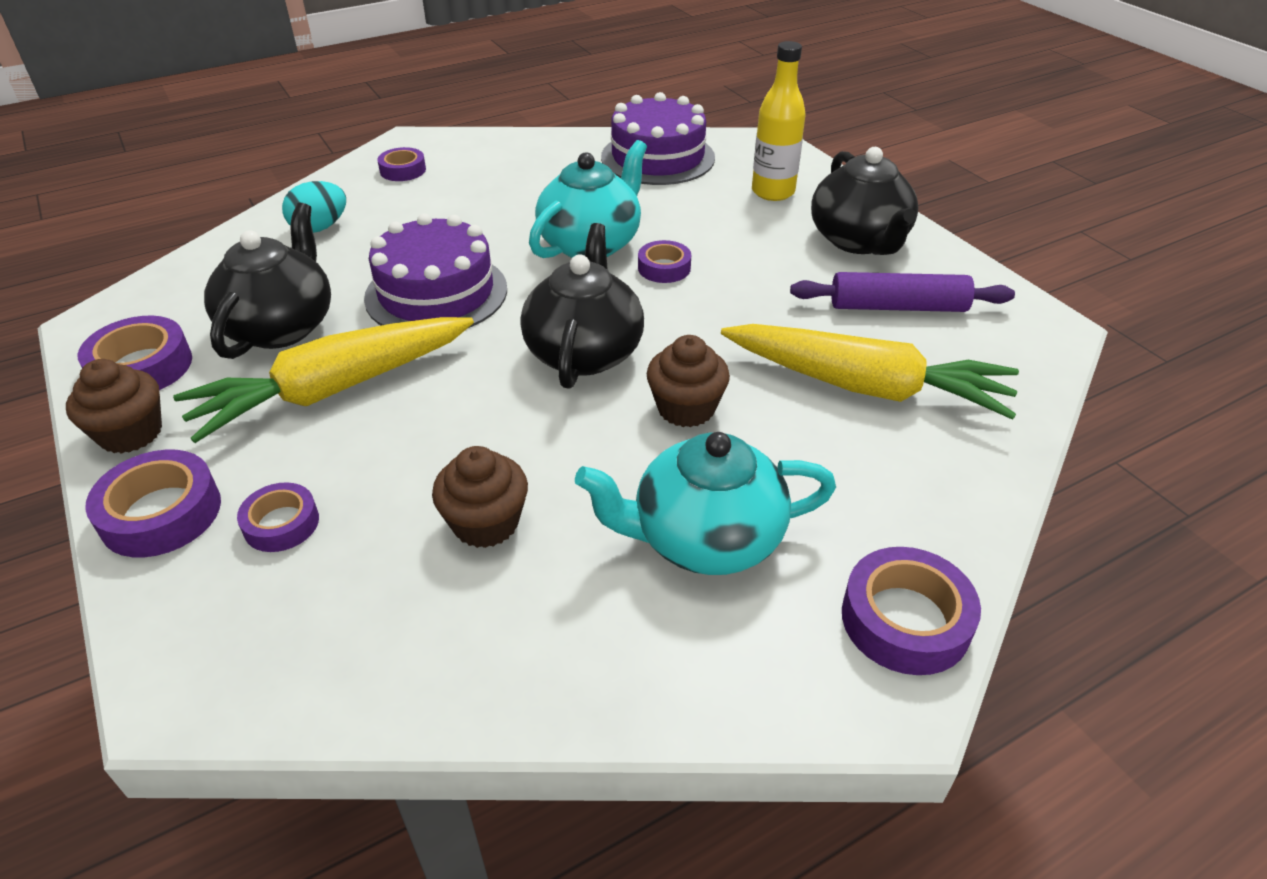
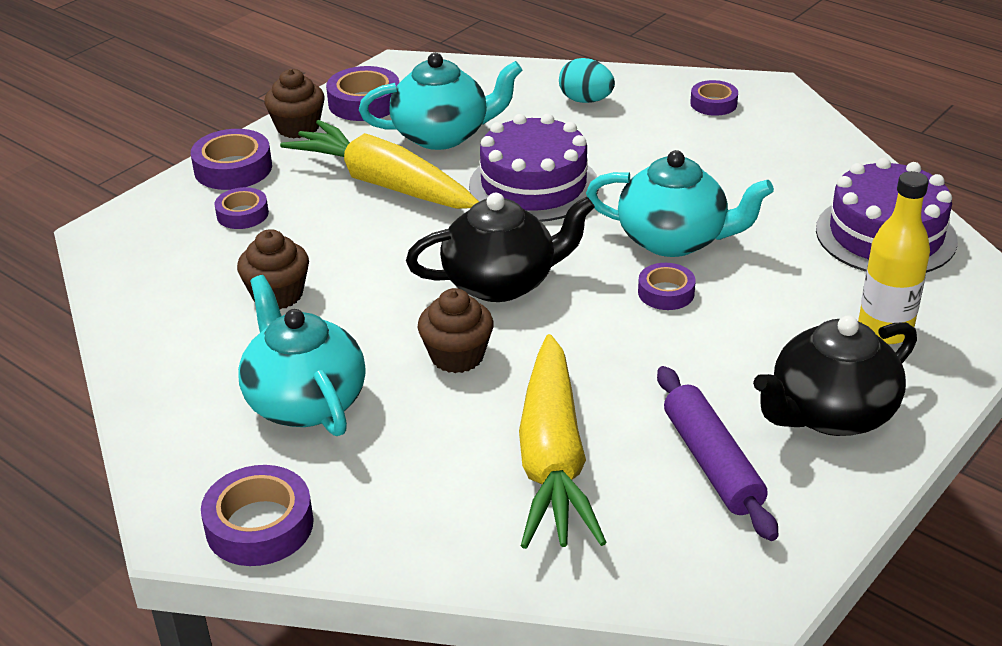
camera: 70 degrees right, 5 degrees down
black teapot [204,203,331,359] -> turquoise teapot [359,53,523,150]

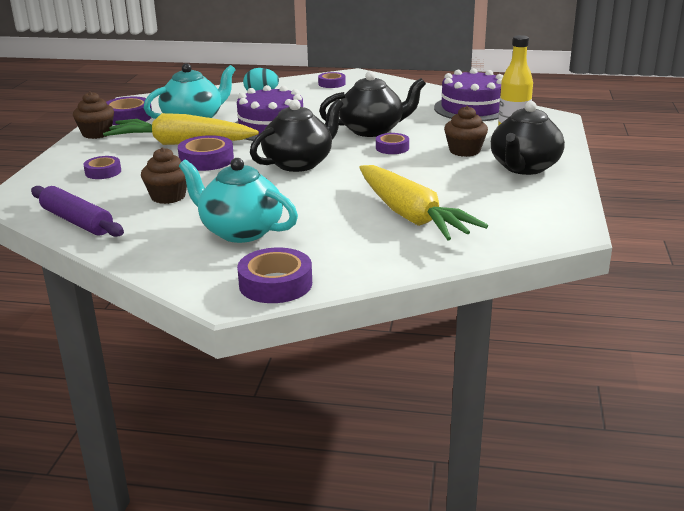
camera: 30 degrees left, 10 degrees down
purple tape [191,129,272,190] -> purple tape moved to [178,135,234,171]
brown cupcake [418,288,494,373] -> brown cupcake moved to [444,106,488,157]
turquoise teapot [586,150,774,257] -> black teapot [319,71,426,137]
purple rolling pin [657,366,778,541] -> purple rolling pin moved to [31,186,124,237]

